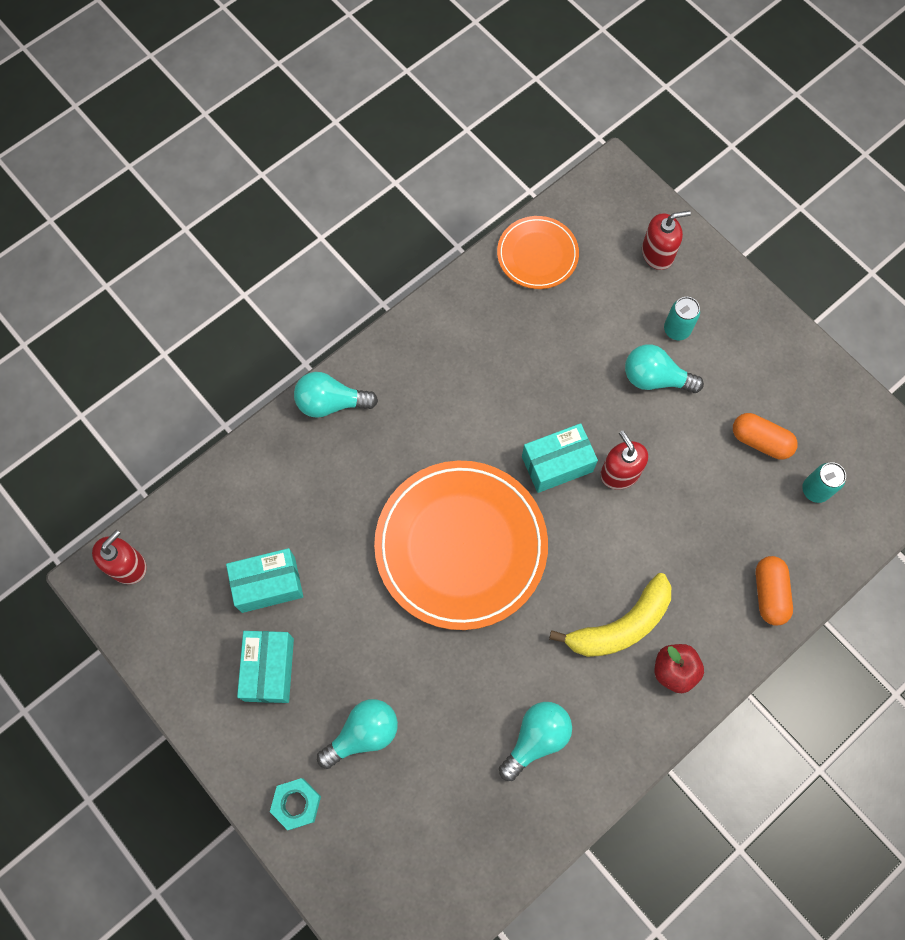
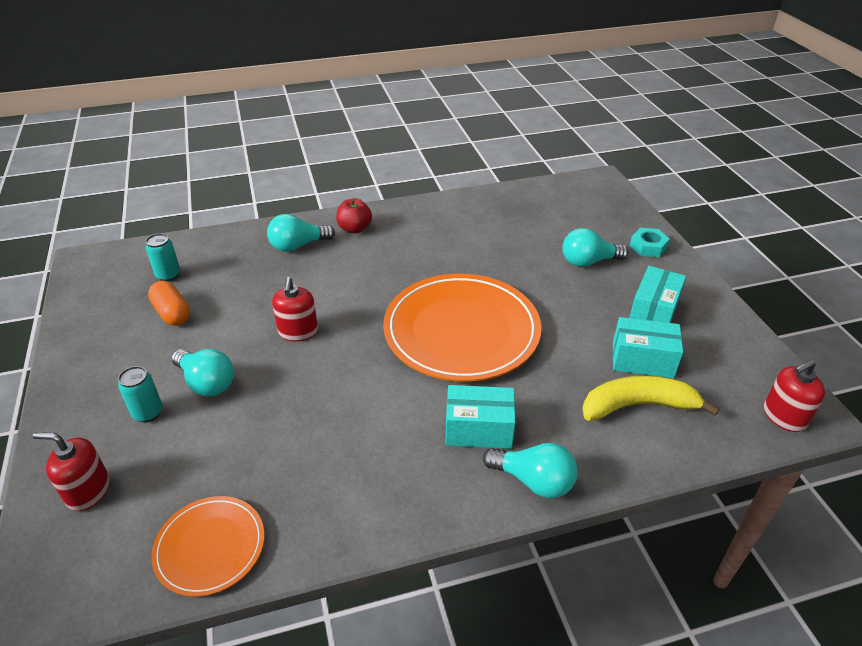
camera: 155 degrees left, 30 degrees down
turquoise light bulb [499,702,572,781] -> turquoise light bulb moved to [267,214,335,252]
turquoise box [522,423,598,493] -> turquoise box moved to [446,385,516,449]
yellow banana [549,573,671,657] -> yellow banana moved to [582,375,720,421]
orange capsule [755,556,793,625] -> none

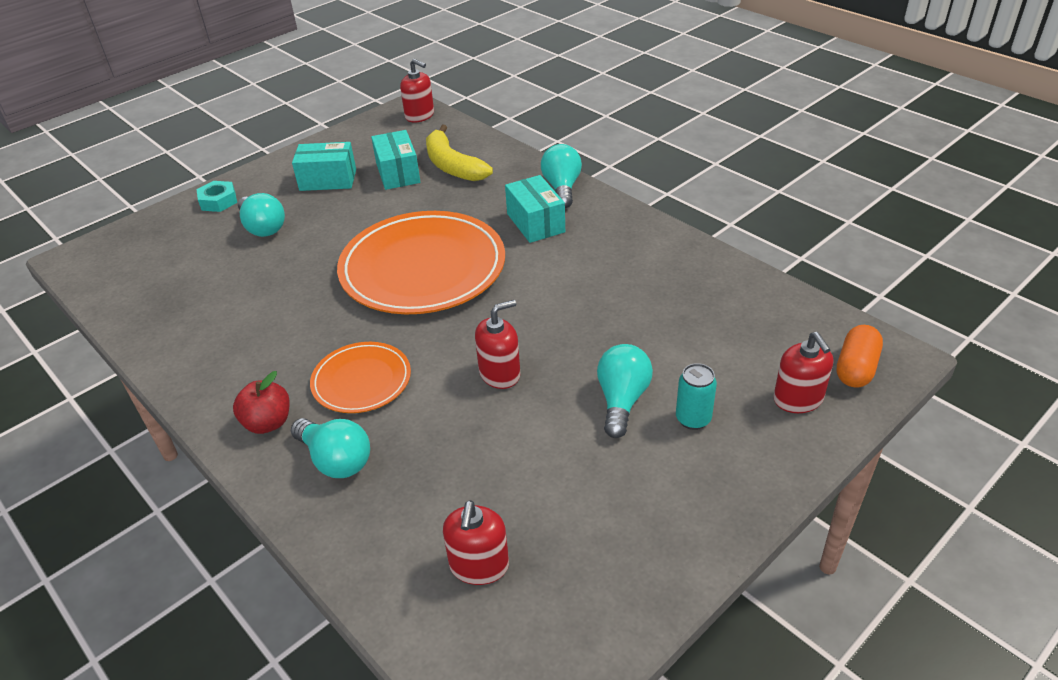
camera: 115 degrees left, 0 degrees up
turquoise can [146,233,180,281] -> red soap dispenser [443,500,509,585]
orange capsule [148,281,190,326] -> orange capsule moved to [837,325,883,388]
orange plate [151,496,264,597] -> orange plate moved to [310,342,411,413]

